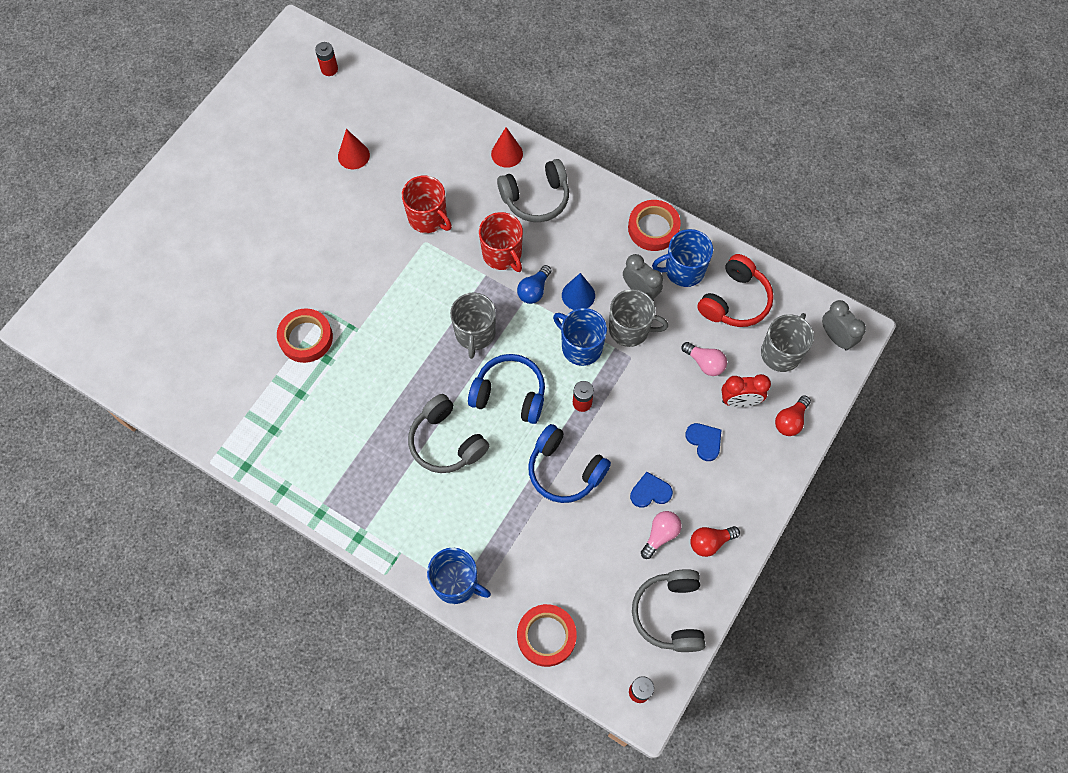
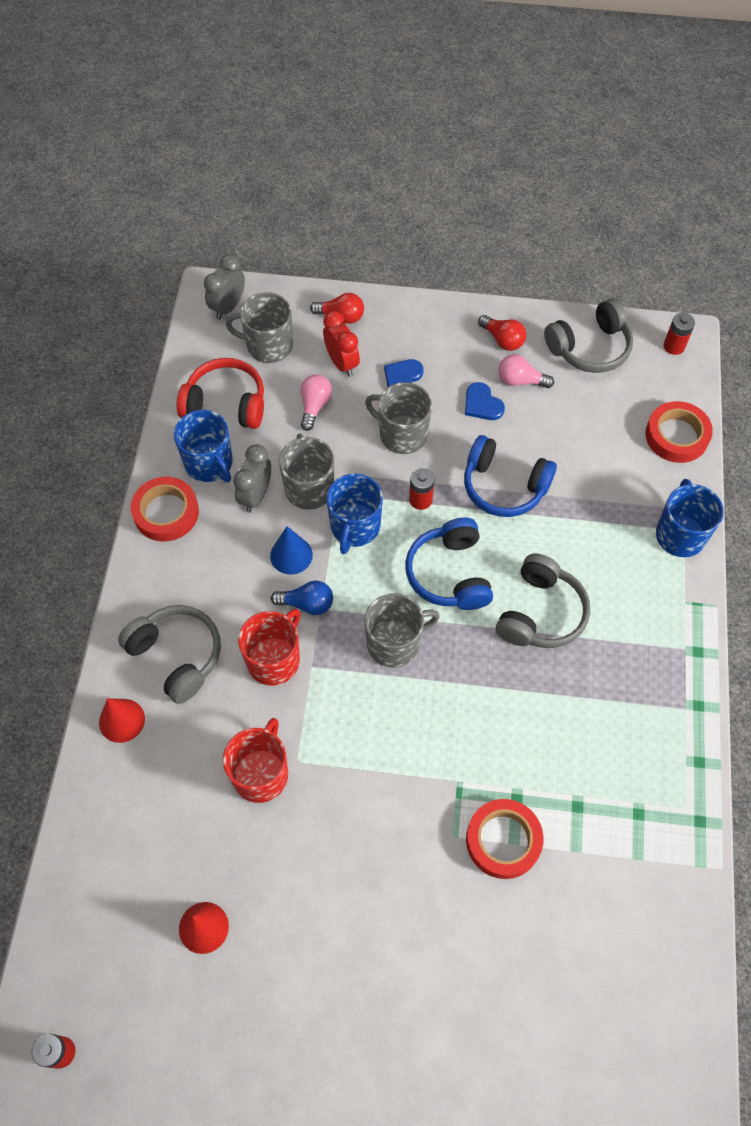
camera: 115 degrees left, 5 degrees down
blue headphones [528,424,611,503] -> blue headphones turned 105 degrees clockwise [464,435,557,517]
none -> grey mug [365,382,432,454]

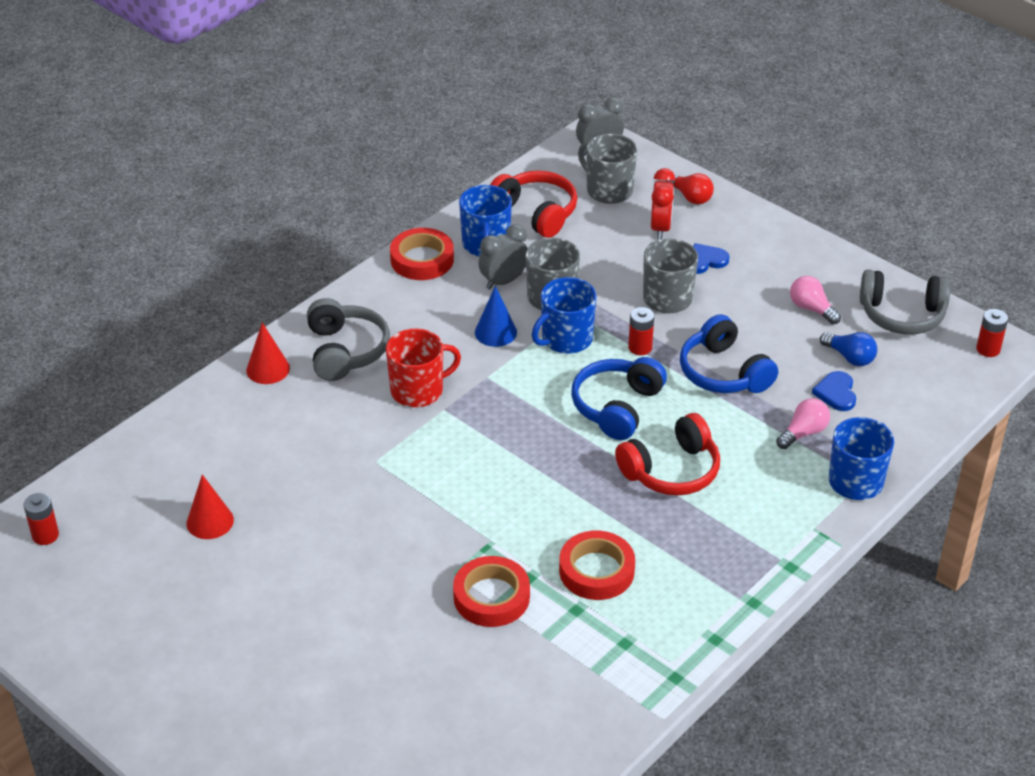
camera: 35 degrees right, 20 degrees down
red mug [223,718,288,803] -> none
blue light bulb [271,581,333,615] -> blue light bulb moved to [820,332,877,366]
pink light bulb [301,374,332,431] -> pink light bulb moved to [776,398,830,449]
grey mug [364,593,440,668] -> none
blue heart [465,382,505,420] -> blue heart moved to [812,371,856,411]
red light bulb [478,315,526,351] -> none
grey headphones [496,554,590,648] -> red headphones [615,413,720,496]
red tape [645,401,713,463] -> red tape moved to [559,531,635,600]

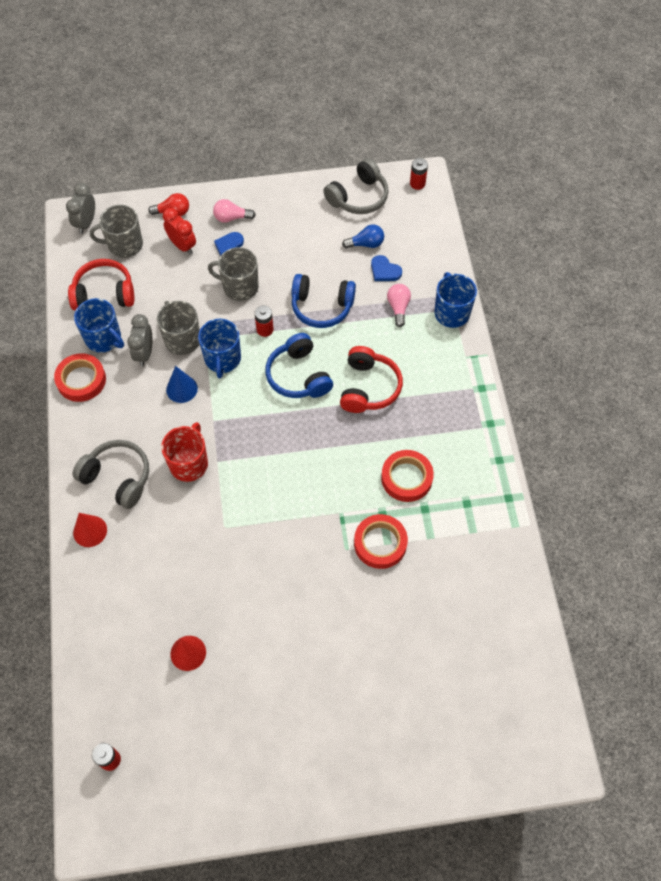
camera: 50 degrees left, 20 degrees up
pink light bulb [790,276,841,325] -> pink light bulb moved to [213,199,256,223]

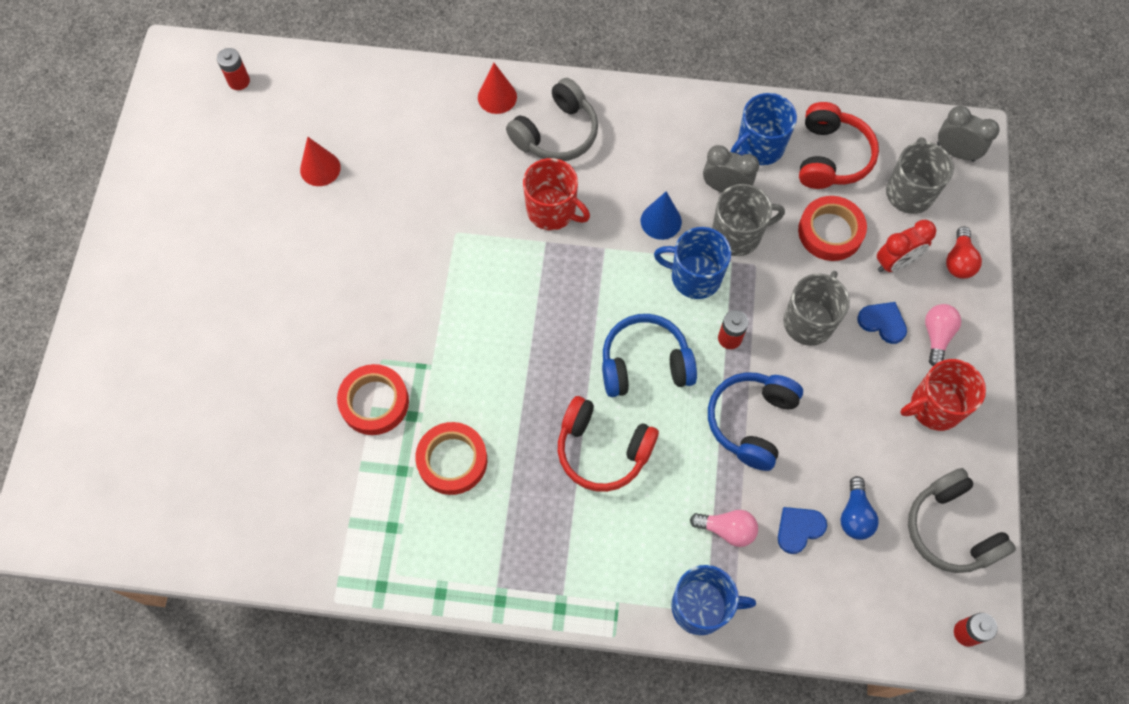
camera: 105 degrees right, 5 degrees up
red tape [54,353,106,402] -> red tape moved to [798,196,867,261]
none -> red mug [900,359,986,431]

